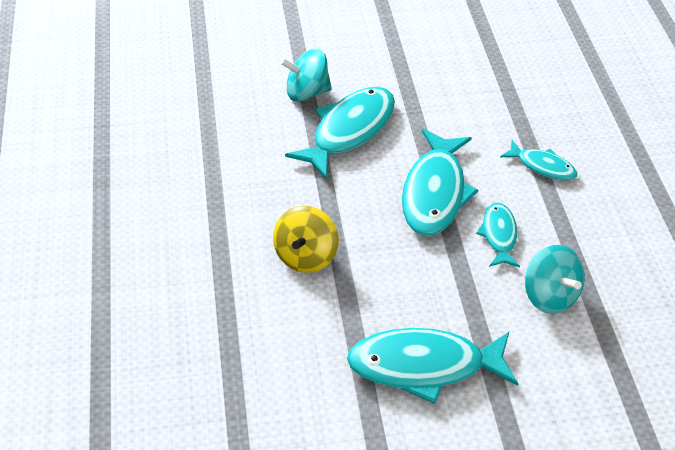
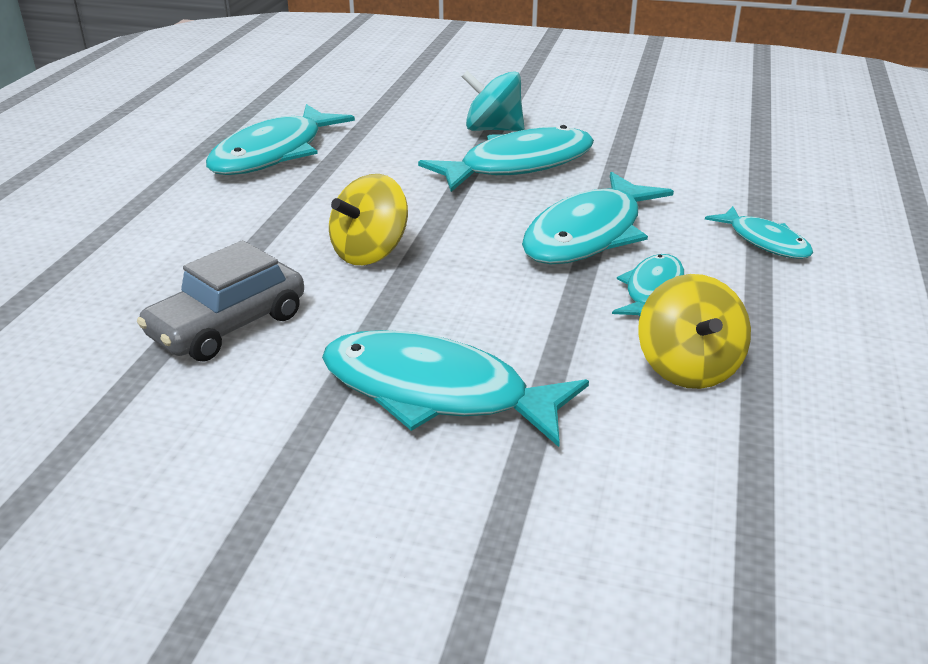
camera: 25 degrees right, 15 degrees down
turquoise spinning top [525,245,585,314] -> yellow spinning top [638,274,751,389]
none -> grey car [137,240,304,361]
none -> turquoise fish [206,104,355,175]

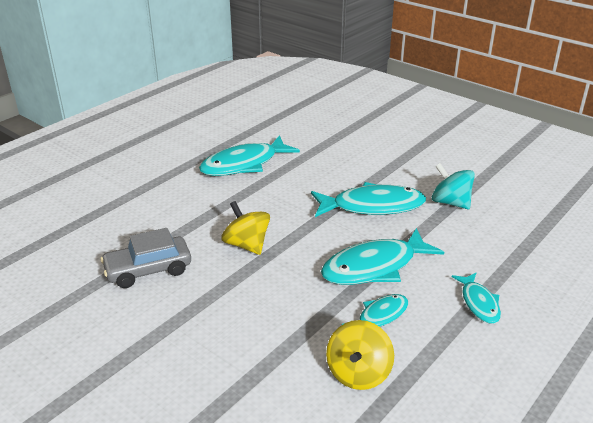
camera: 25 degrees right, 0 degrees up
turquoise fish [322,330,589,447] -> none
yellow spinning top [329,174,408,265] -> yellow spinning top turned 75 degrees clockwise [221,201,270,255]
turquoise spinning top [462,70,524,131] -> turquoise spinning top moved to [432,163,475,209]

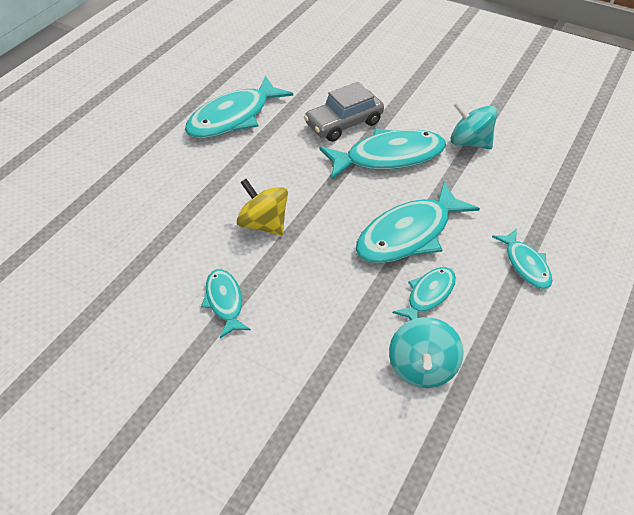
camera: 10 degrees left, 15 degrees up
grey car [100,228,191,288] -> grey car moved to [304,82,384,142]
yellow spinning top [326,320,394,390] -> turquoise spinning top [389,317,463,388]
none -> turquoise fish [201,269,251,338]

